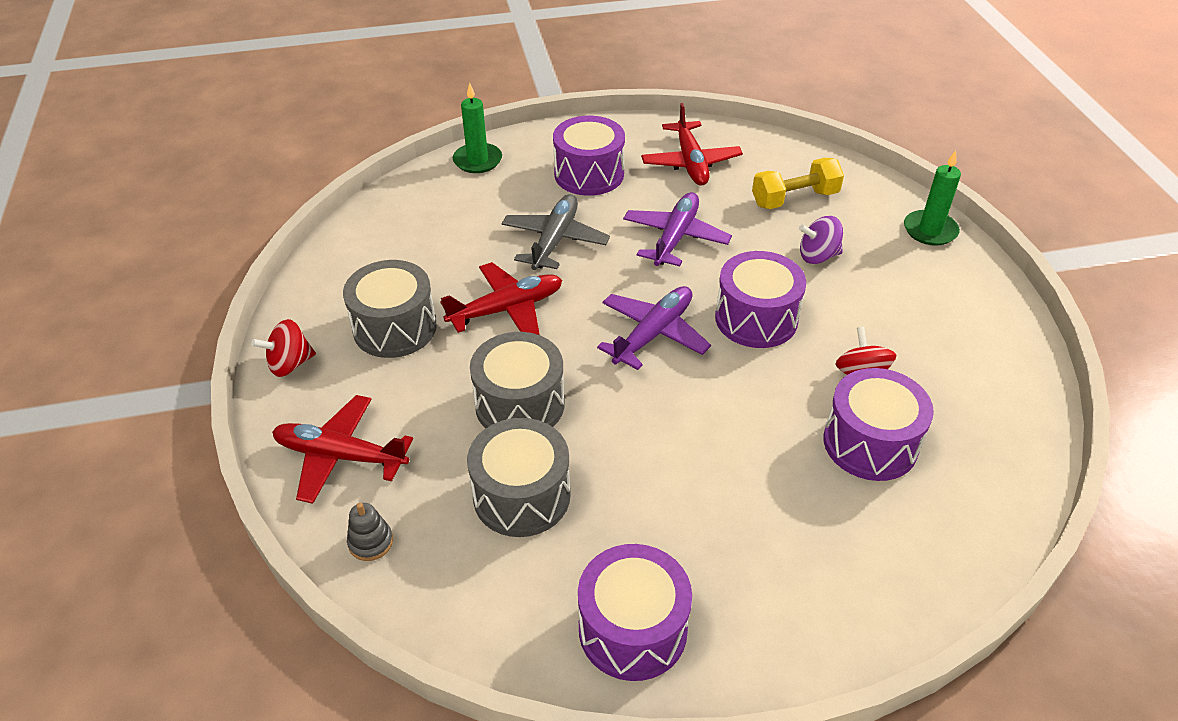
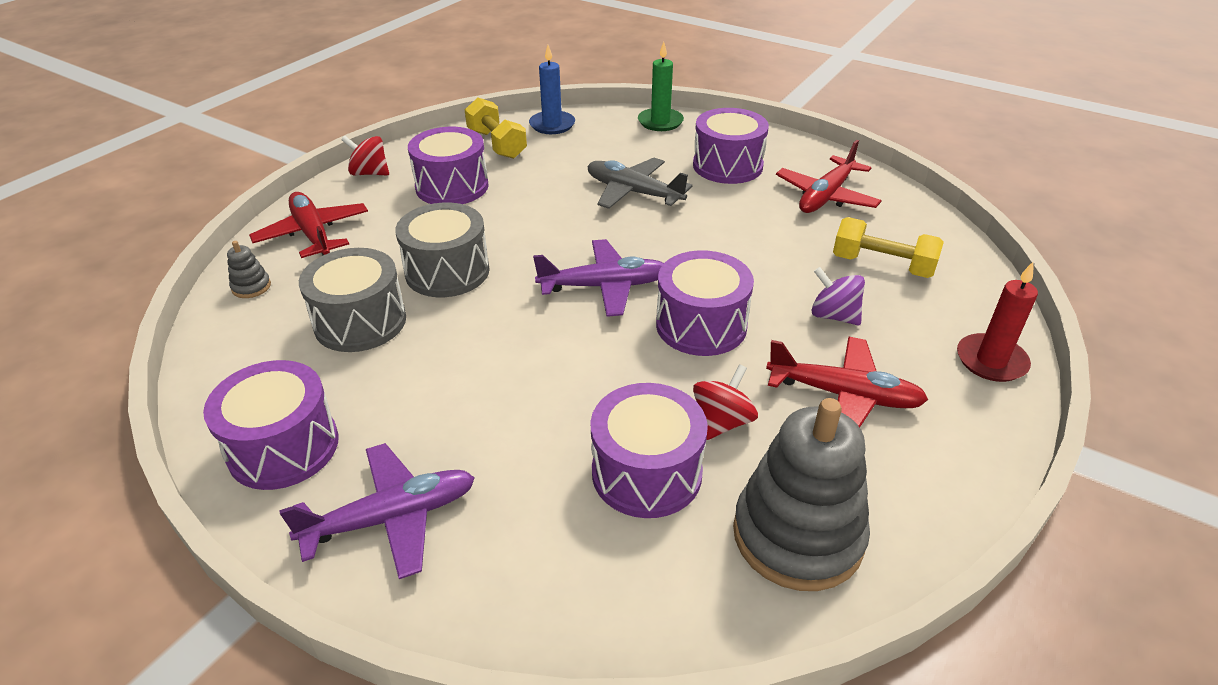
camera: 45 degrees right, 5 degrees down
grey drum [343,260,437,358] -> purple drum [408,127,489,204]
red plane [440,262,562,335] -> red plane moved to [766,337,928,427]
grey plane [502,194,610,270] -> grey plane turned 120 degrees counterclockwise [587,158,693,209]
purple plane [623,192,732,266] -> purple plane moved to [279,443,475,579]
green candle [904,150,961,246] -> red candle [957,262,1038,382]
none -> yellow dumbbell [465,98,527,159]
none -> blue candle [529,45,575,134]
none -> grey stacking toy [733,398,870,591]

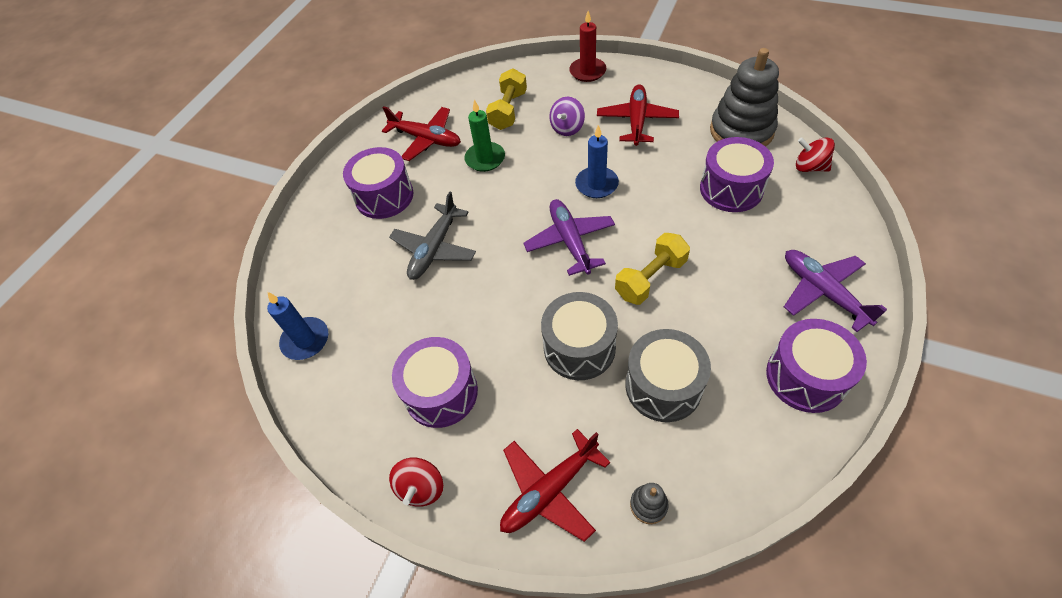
camera: 95 degrees left, 15 degrees up
yellow dumbbell [465,98,527,159] -> yellow dumbbell moved to [615,233,690,305]
green candle [638,42,684,131] -> green candle moved to [464,100,505,172]
purple drum [656,250,754,356] -> blue candle [575,125,619,198]
red spinning top [693,364,758,440] -> red spinning top moved to [796,137,835,172]

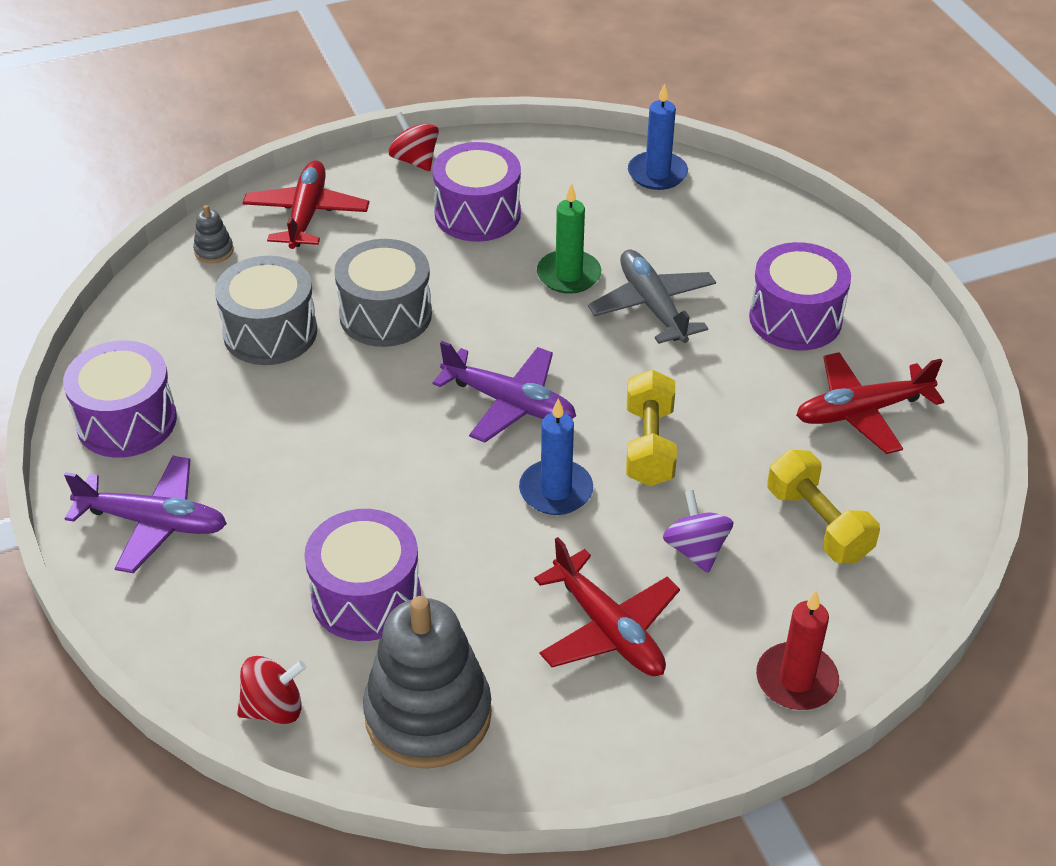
camera: 130 degrees right, 10 degrees down
green candle [464,100,505,172] -> green candle moved to [537,183,601,294]
yellow dumbbell [615,233,690,305] -> yellow dumbbell moved to [626,369,677,486]

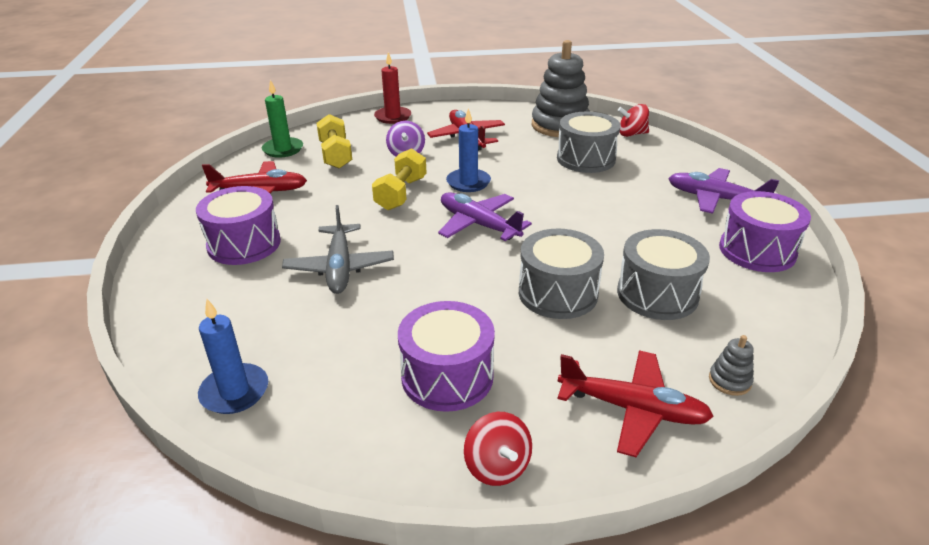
camera: 165 degrees left, 10 degrees down
red plane [243,160,370,249] -> red plane turned 90 degrees counterclockwise [557,351,714,457]
purple drum [304,509,421,641] -> grey drum [557,112,621,173]
green candle [537,183,601,294] -> green candle moved to [262,80,303,158]

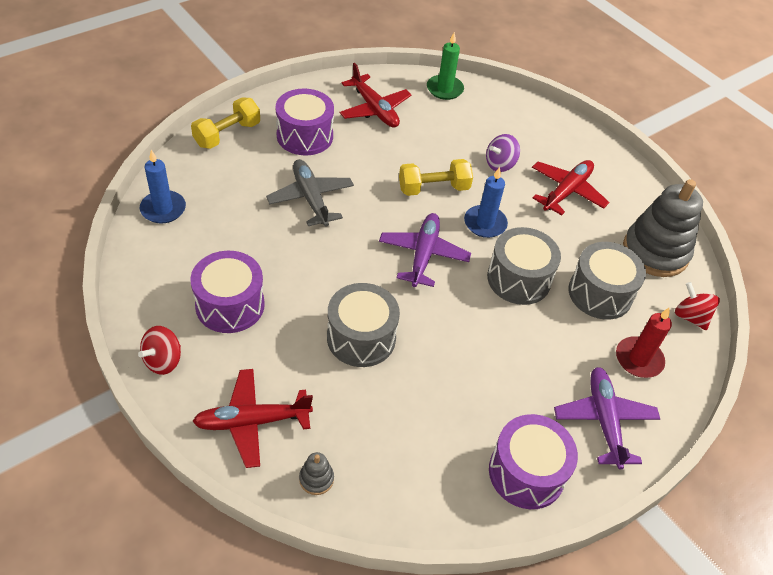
camera: 55 degrees right, 15 degrees up
grey plane [282,205,394,294] -> grey plane turned 105 degrees clockwise [266,159,354,227]
yellow dumbbell [317,114,352,169] -> yellow dumbbell moved to [191,97,260,149]
red candle [374,52,411,124] -> red candle moved to [616,307,672,378]
red plane [557,351,714,457] -> red plane turned 90 degrees clockwise [192,369,313,468]
grey drum [617,229,710,320] -> grey drum moved to [487,227,561,305]

